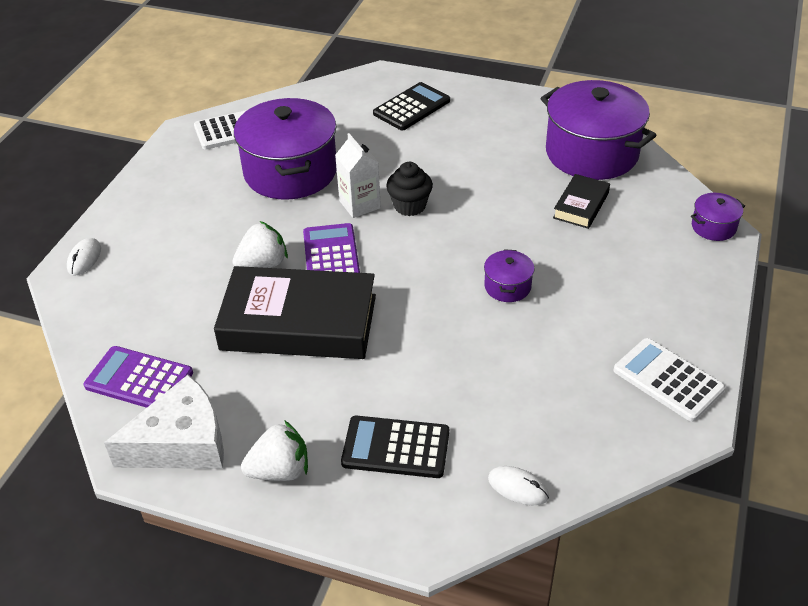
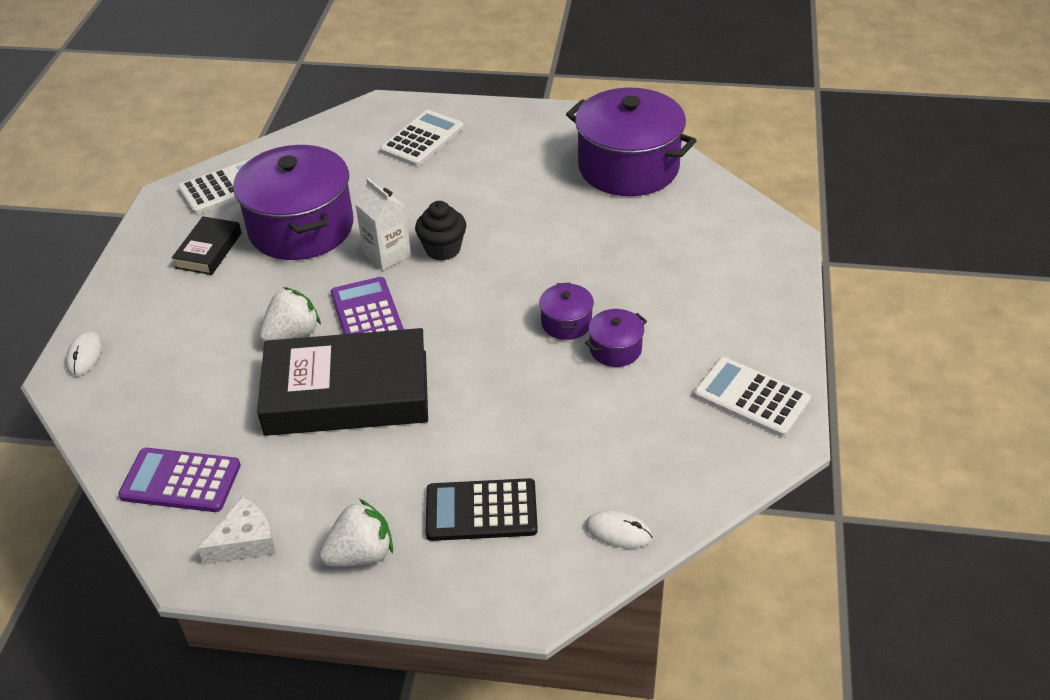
camera: 10 degrees left, 0 degrees up
white cheese [104,375,224,469] -> white cheese [197,497,276,564], size x0.59
black calculator [373,82,450,130] -> white calculator [380,110,464,166]
black book [553,174,610,229] -> black book moved to [172,216,242,275]
purple pot [691,193,745,241] -> purple pot moved to [585,309,647,367]

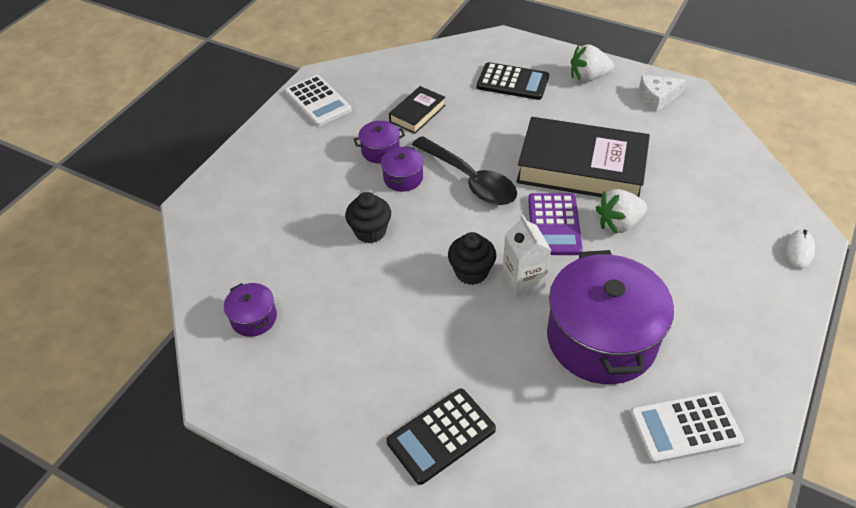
camera: 160 degrees left, 5 degrees up
purple calculator [118,448,241,512] -> none
black book [172,216,242,275] -> black book moved to [389,86,446,134]
white calculator [380,110,464,166] -> black calculator [386,388,496,485]
purple pot [566,88,697,196] -> purple pot [224,283,277,337], size x0.44
white mouse [585,511,653,548] -> none
none -> black cupcake [345,192,391,243]
none -> black spoon [412,136,517,205]

